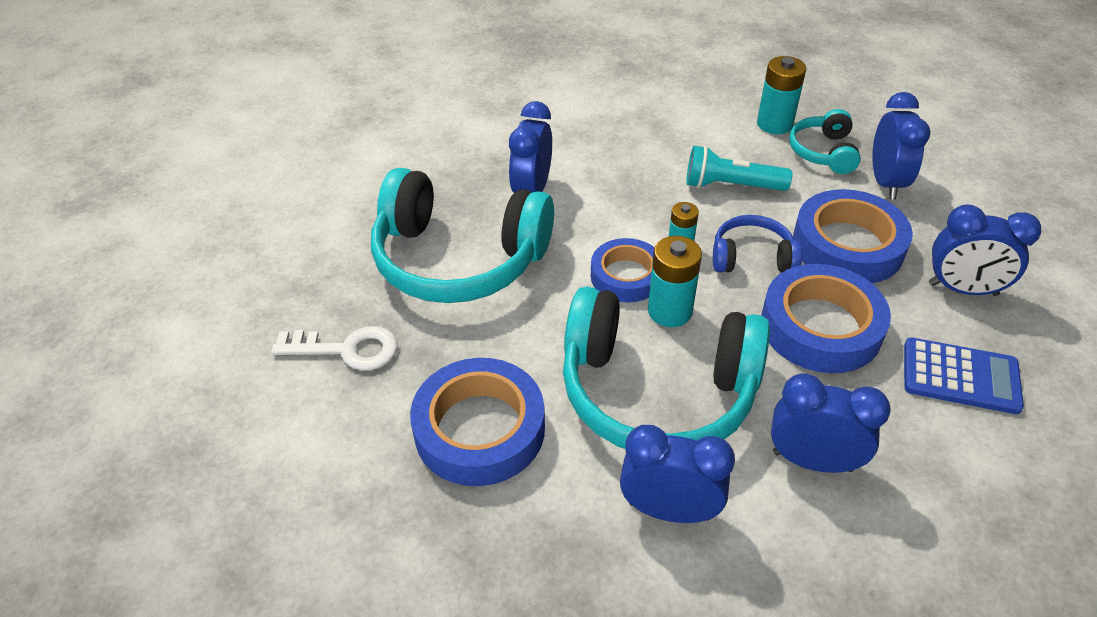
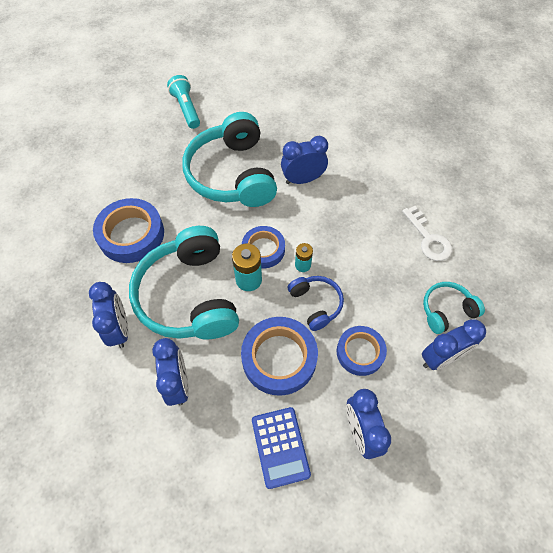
camera: 60 degrees right, 15 degrees up
white key [271,326,398,371] -> white key moved to [402,206,452,261]
turquoise flashlight [686,145,792,191] -> turquoise flashlight moved to [167,75,200,129]
turquoise battery [757,56,806,134] -> none
blue tape [793,189,913,283] -> blue tape [337,326,387,376], size x0.64

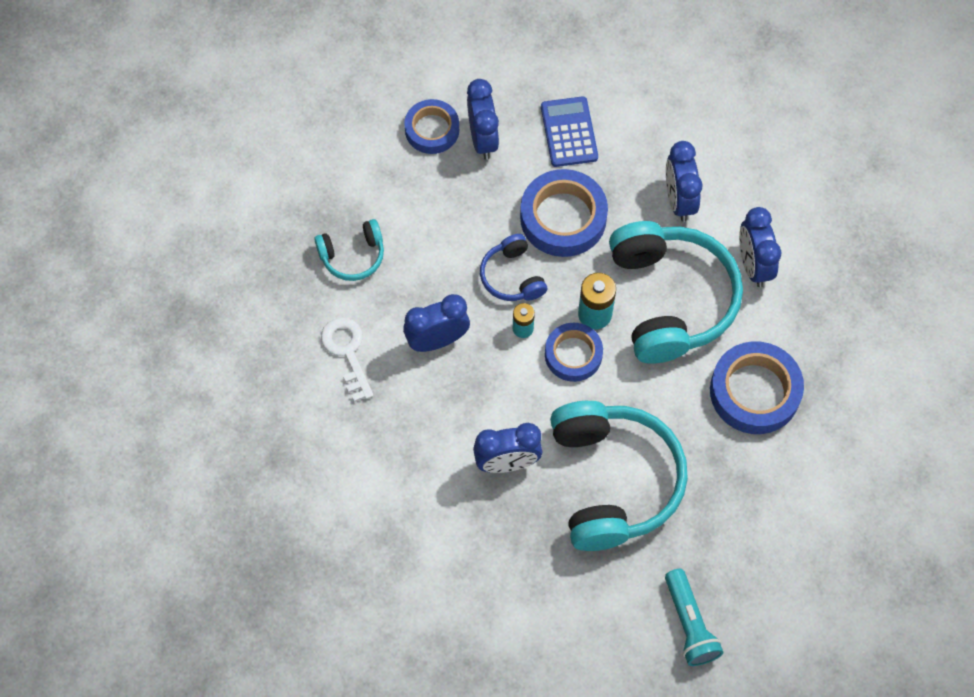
camera: 175 degrees left, 5 degrees up
blue tape [337,326,387,376] -> blue tape moved to [404,99,459,154]
blue clock [422,319,486,370] -> blue clock moved to [403,294,470,352]

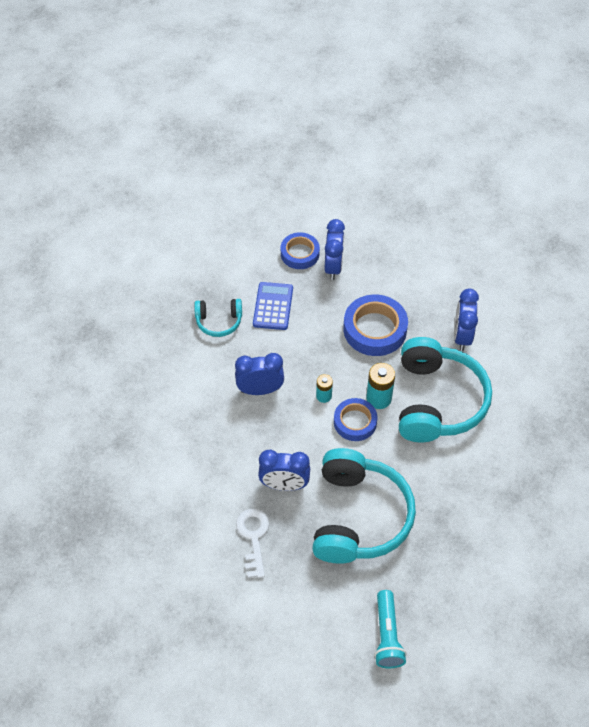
camera: 15 degrees right, 10 degrees down
white key [321,317,374,402] -> white key moved to [236,509,269,578]
blue headphones [480,234,547,301] -> none
blue calculator [541,96,598,167] -> blue calculator moved to [253,282,293,330]
blue tape [710,341,804,434] -> none
blue clock [739,207,781,287] -> none

